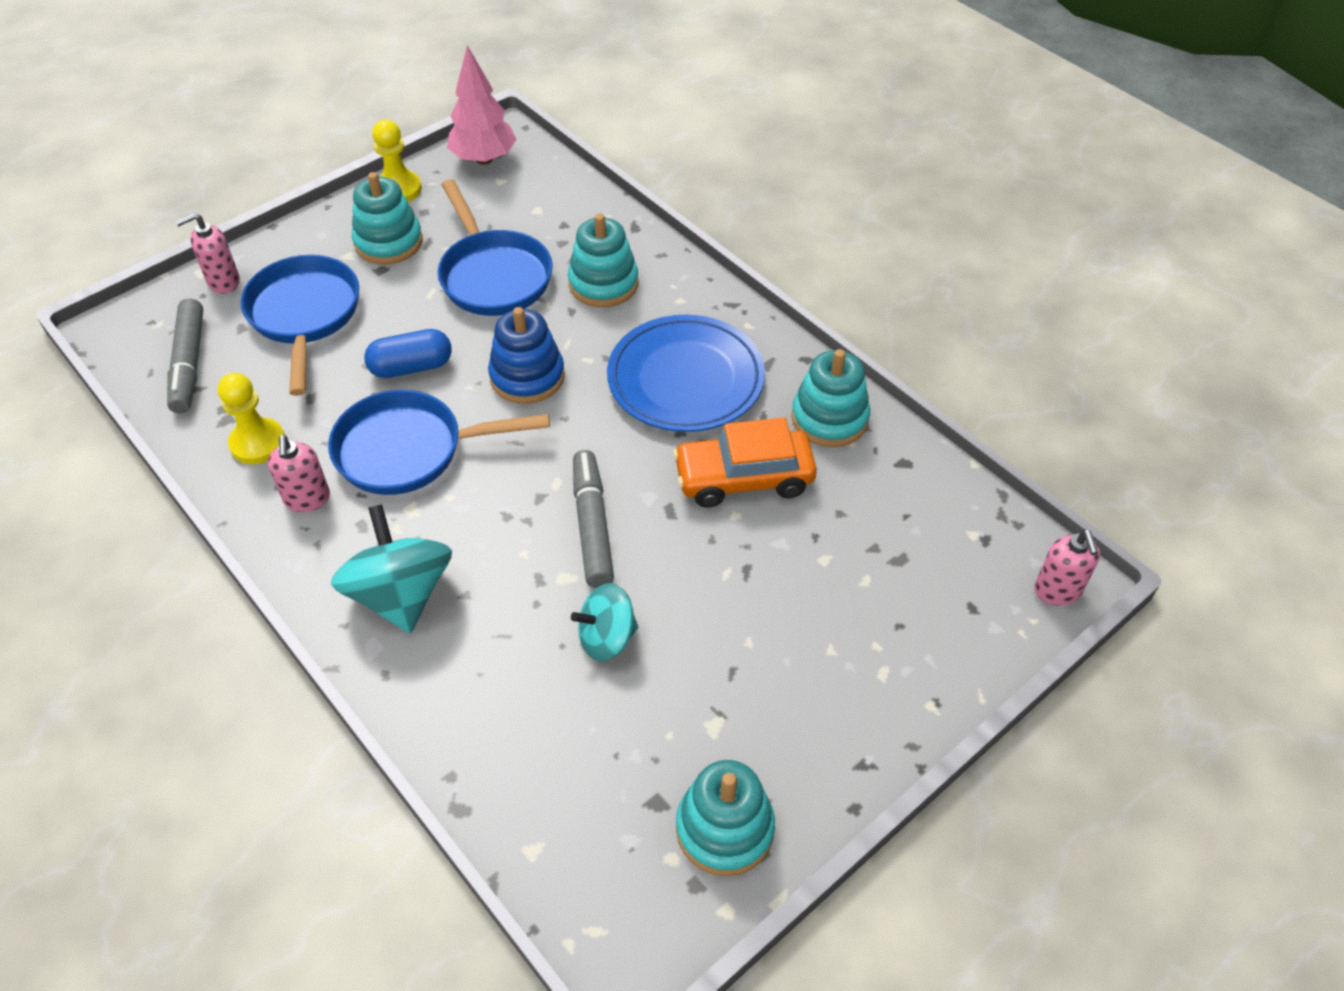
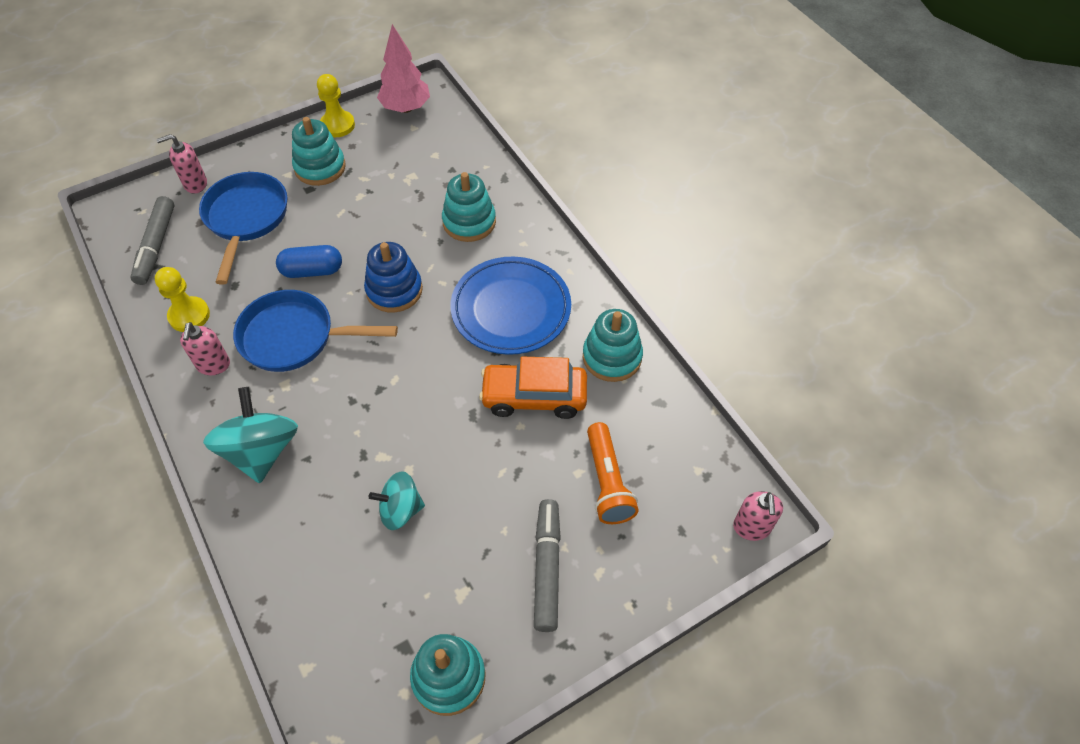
camera: 10 degrees right, 5 degrees up
blue pan [438,179,553,316] -> none
grey marker [573,450,614,588] -> grey marker moved to [534,499,561,632]
none -> orange flashlight [587,422,639,524]

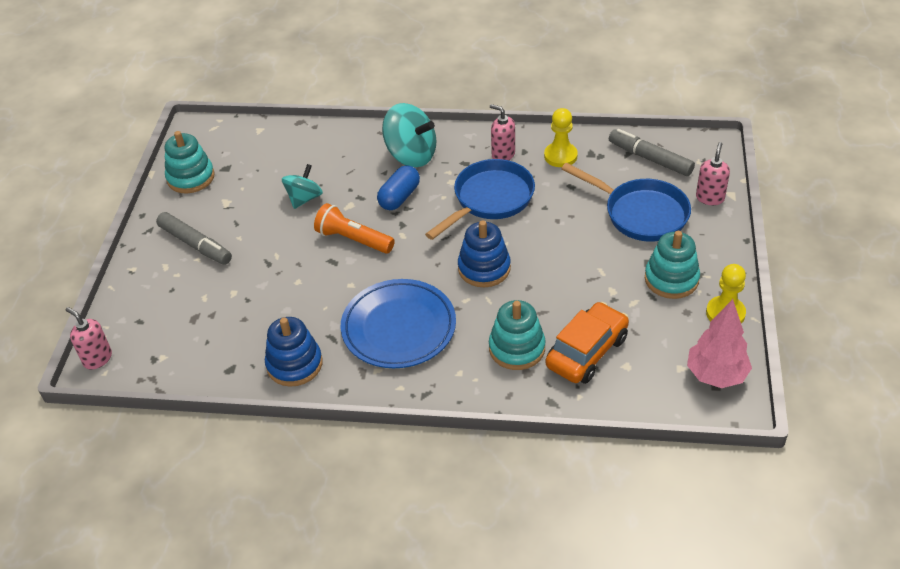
camera: 130 degrees right, 10 degrees down
blue capsule [276,245,342,278] -> blue capsule moved to [377,165,420,210]
orange car [479,357,587,419] -> orange car moved to [545,302,629,384]
turquoise stacking toy [583,309,643,382] -> blue stacking toy [265,317,323,387]
orange flashlight [587,422,639,524] -> orange flashlight moved to [314,203,395,254]

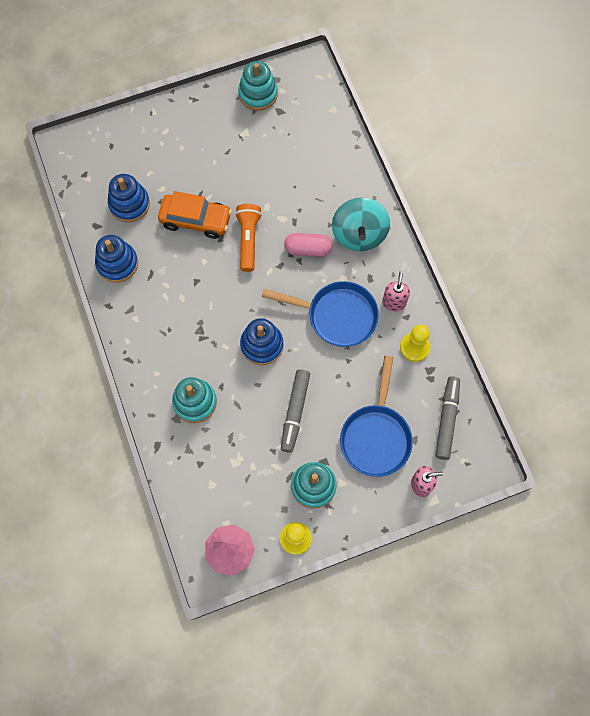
camera: 60 degrees right, 25 degrees up
pink soap dispenser [66,307,112,370] -> none
grey marker [156,212,232,265] -> grey marker moved to [281,370,310,453]
turquoise spinning top [282,164,323,209] -> none
blue plate [341,279,456,368] -> none
blue capsule [377,165,420,210] -> pink capsule [284,233,332,257]
orange car [545,302,629,384] -> orange car moved to [158,191,232,239]
none -> blue stacking toy [108,174,150,222]

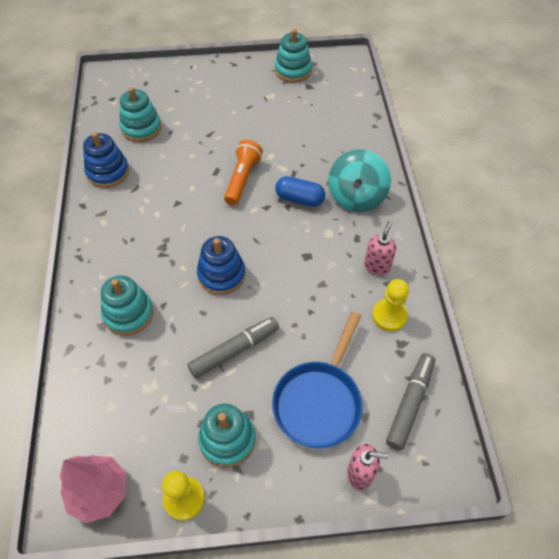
camera: 15 degrees right, 15 degrees down
blue stacking toy [108,174,150,222] -> turquoise stacking toy [119,87,161,142]
orange car [158,191,232,239] -> none
blue pan [262,281,379,347] -> none
grey marker [281,370,310,453] -> grey marker turned 150 degrees counterclockwise [188,317,279,378]
pink capsule [284,233,332,257] -> blue capsule [275,176,325,207]

